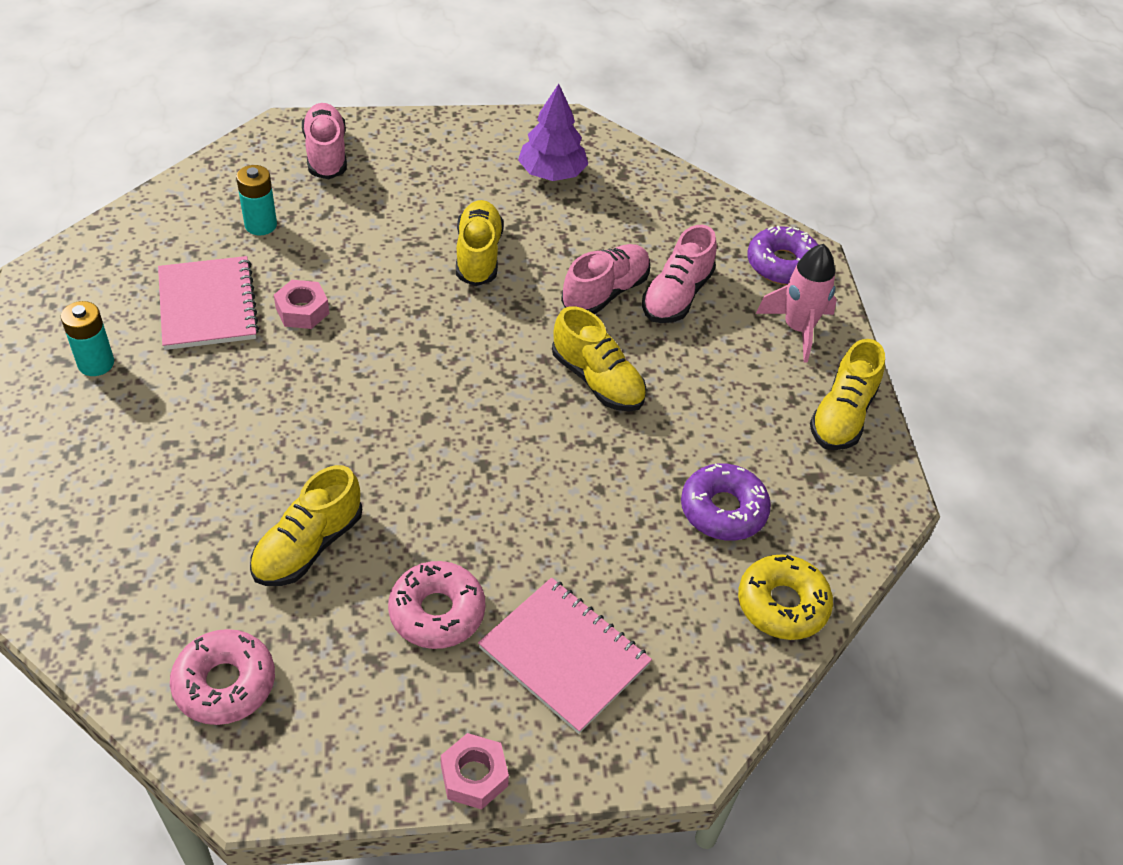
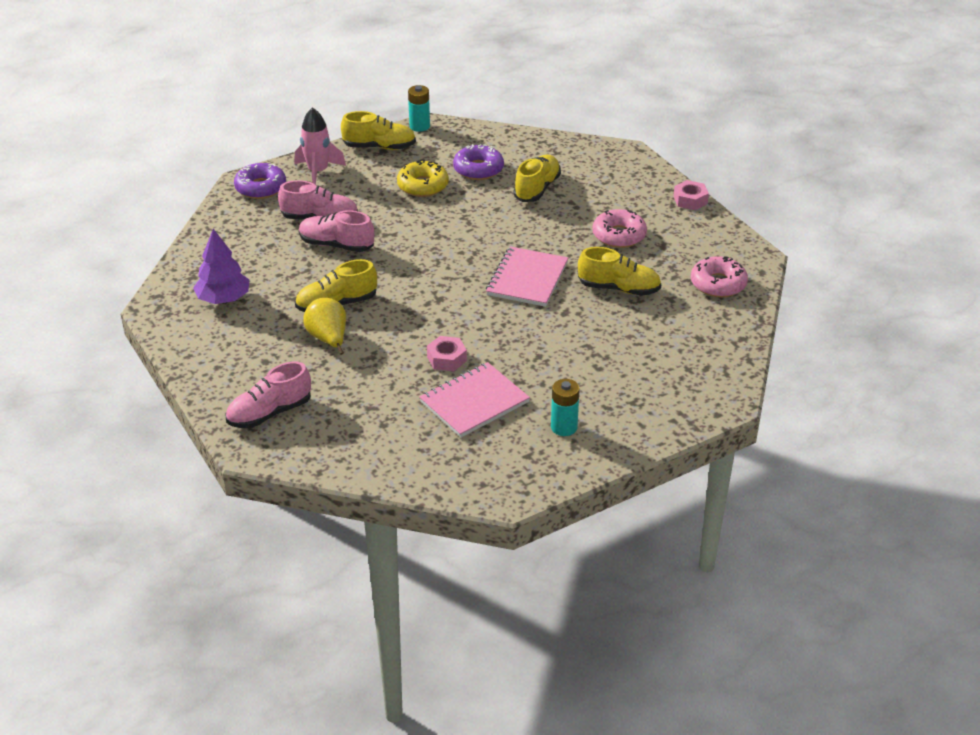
camera: 110 degrees left, 10 degrees down
turquoise battery [236,165,277,235] -> turquoise battery moved to [408,85,430,132]
pink notebook [478,578,652,734] -> pink notebook moved to [486,246,568,307]
yellow shoe [552,306,647,412] -> yellow shoe moved to [514,155,561,202]
yellow donut [738,554,833,640] -> yellow donut moved to [397,160,449,197]
none -> yellow pear [303,298,346,355]

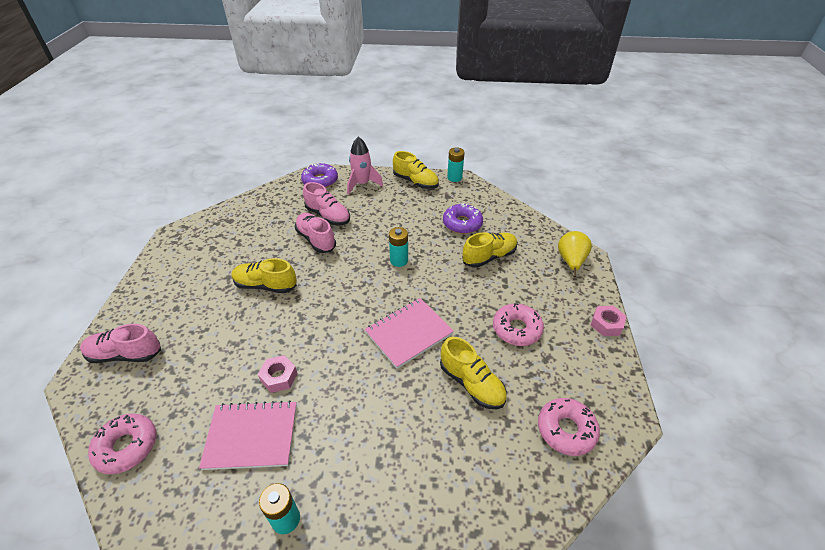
camera: 35 degrees right, 5 degrees up
purple tree [193,229,249,304] -> none
yellow pear [303,298,346,355] -> yellow pear moved to [558,231,592,277]
yellow donut [397,160,449,197] -> none
none -> pink donut [88,413,156,474]
none -> turquoise battery [389,227,408,267]

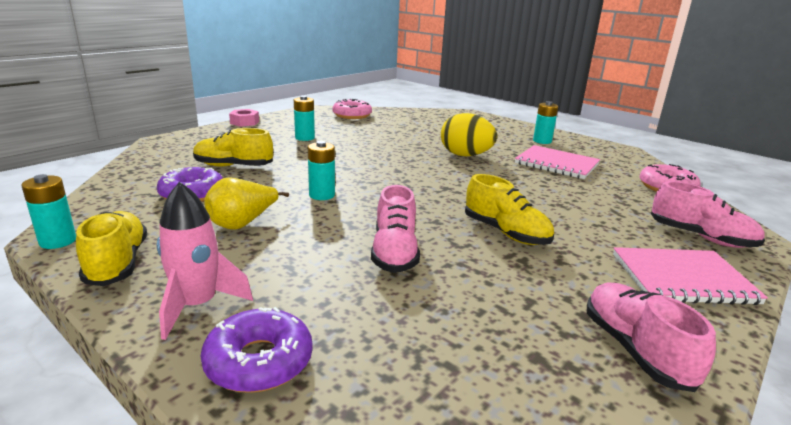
camera: 145 degrees left, 20 degrees down
pink nut [258,355,297,393] -> none
pink shoe [303,182,350,225] -> pink shoe moved to [587,283,716,392]
pink notebook [365,298,454,369] -> pink notebook moved to [613,247,768,305]
yellow shoe [440,337,507,409] -> none
pink donut [493,303,544,346] -> turquoise battery [294,96,315,141]
yellow pear [558,231,592,277] -> yellow pear moved to [204,177,289,230]
none -> yellow egg [441,113,497,156]

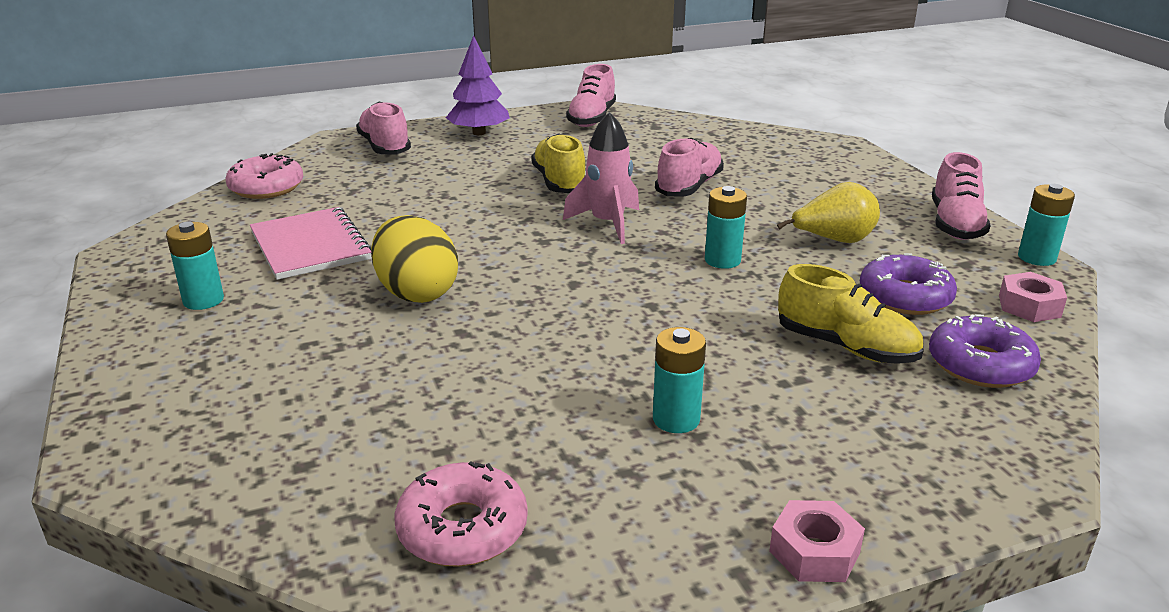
camera: 150 degrees left, 5 degrees up
yellow shoe [76,211,147,286] -> pink shoe [932,152,991,240]
pink rocket [157,182,253,340] -> pink rocket moved to [563,112,639,244]
purple donut [201,307,313,393] -> purple donut moved to [929,314,1041,388]
pink notebook [613,247,768,305] -> purple tree [446,35,510,135]
none -> pink nut [999,272,1067,322]

